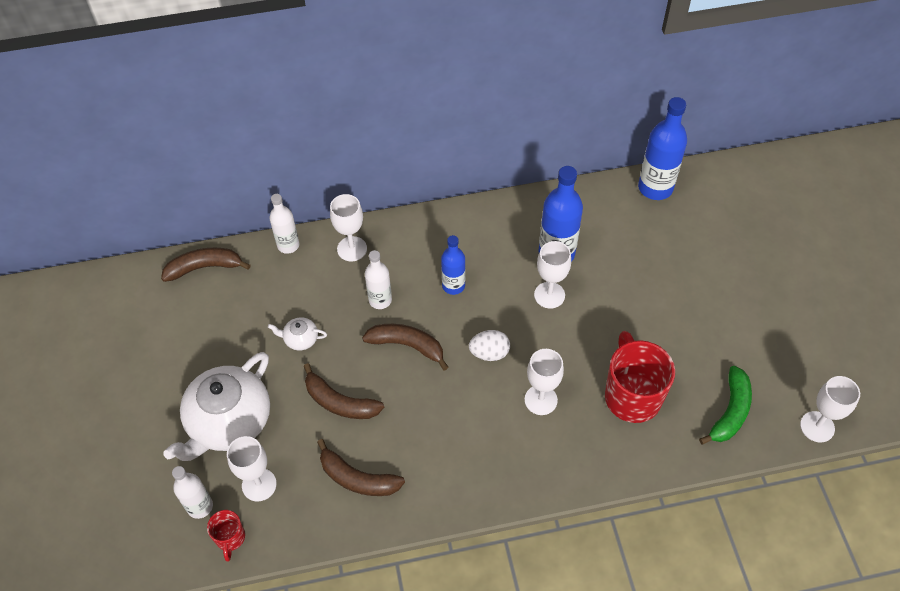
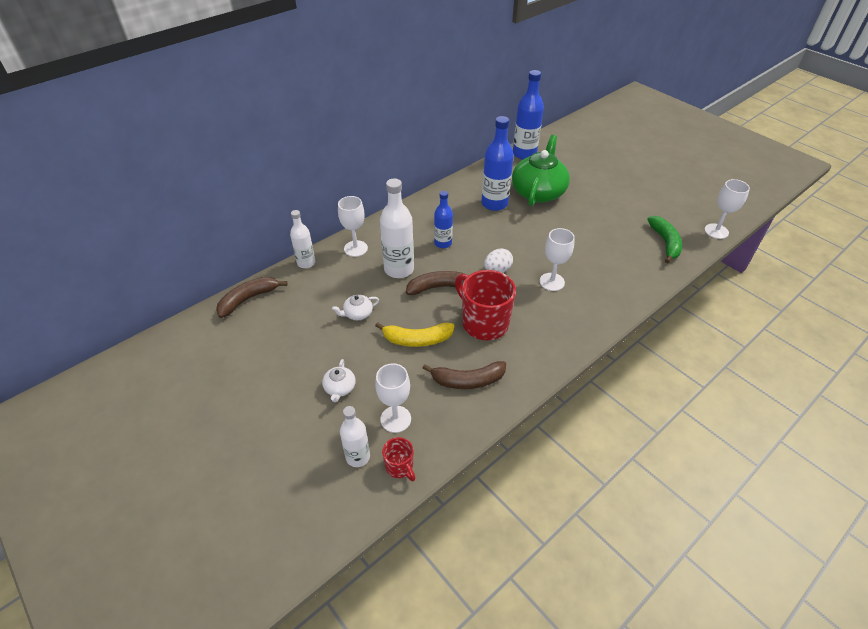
camera: 30 degrees left, 10 degrees down
white teapot [163,352,270,461] -> white teapot [322,359,356,402], size x0.42
brown banana [304,363,384,419] -> yellow banana [375,322,455,347]
white bottle [365,250,392,309] -> white bottle [380,178,414,278], size x1.62
white goblet [534,241,571,309] -> none
red mug [605,331,675,423] -> red mug moved to [455,270,516,340]
none -> green teapot [512,135,570,206]

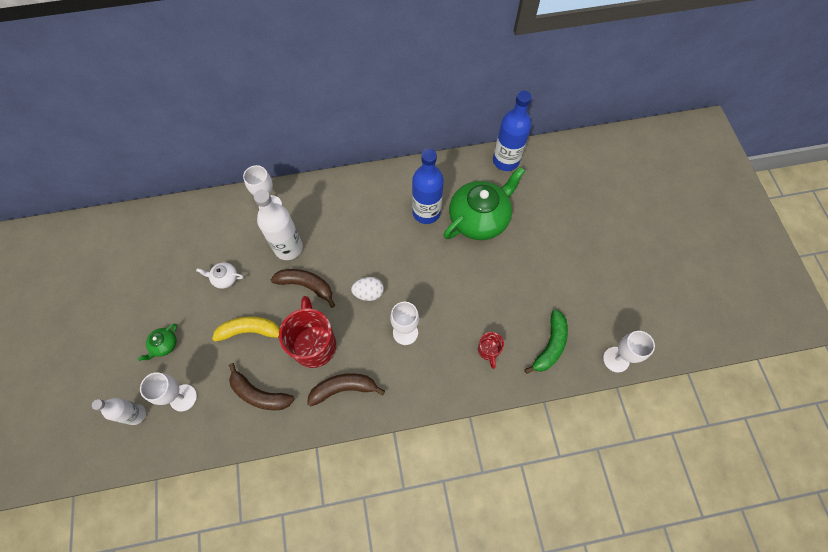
camera: 30 degrees right, 20 degrees up
brown banana [216,277,287,318] -> brown banana moved to [307,373,385,407]
white bottle [290,210,315,268] -> none
white teapot [322,359,356,402] -> green teapot [138,324,177,361]
yellow banana [375,322,455,347] -> yellow banana turned 150 degrees clockwise [212,317,280,341]
red mug [382,437,416,481] -> red mug moved to [478,332,504,369]
blue bottle [434,191,453,248] -> none

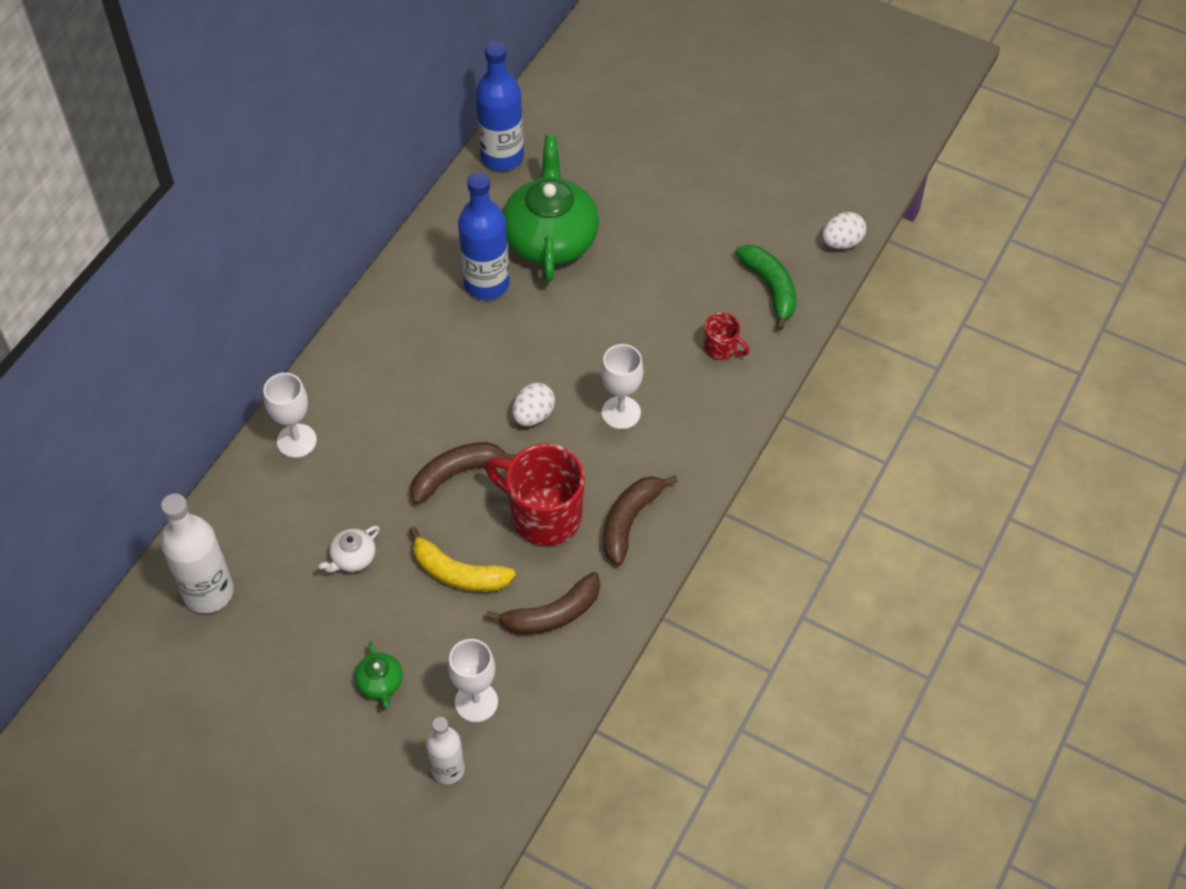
camera: 50 degrees left, 10 degrees down
yellow banana [212,317,280,341] -> yellow banana turned 105 degrees counterclockwise [409,527,516,592]
white bottle [254,189,303,260] -> white bottle moved to [161,494,234,613]
white goblet [603,331,655,372] -> white egg [822,212,866,249]

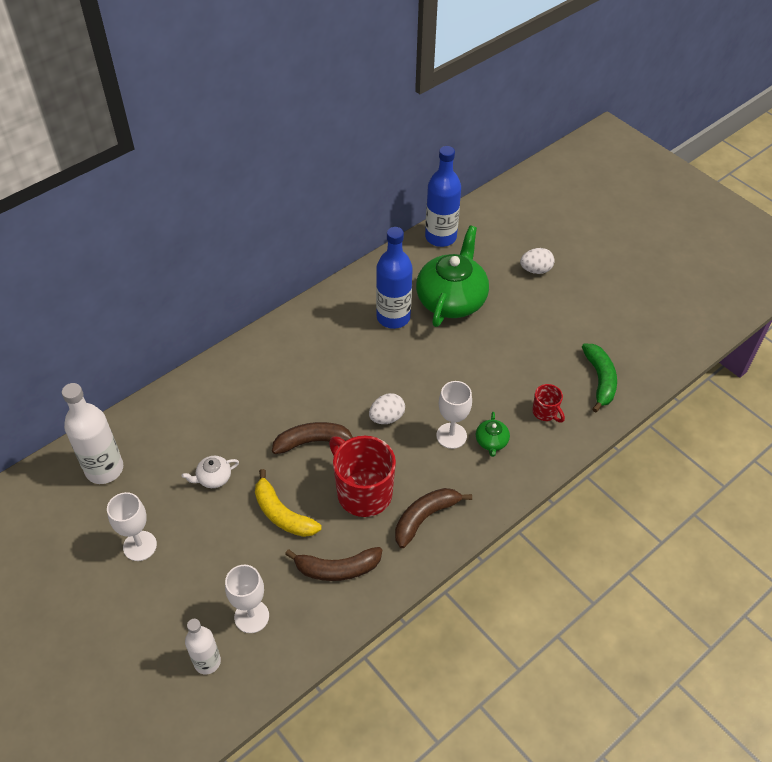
camera: 20 degrees right, 5 degrees down
white goblet [264,373,317,458] -> white goblet moved to [107,492,157,561]
green teapot [355,642,403,707] -> green teapot moved to [476,412,510,457]
white egg [822,212,866,249] -> white egg moved to [520,248,555,274]

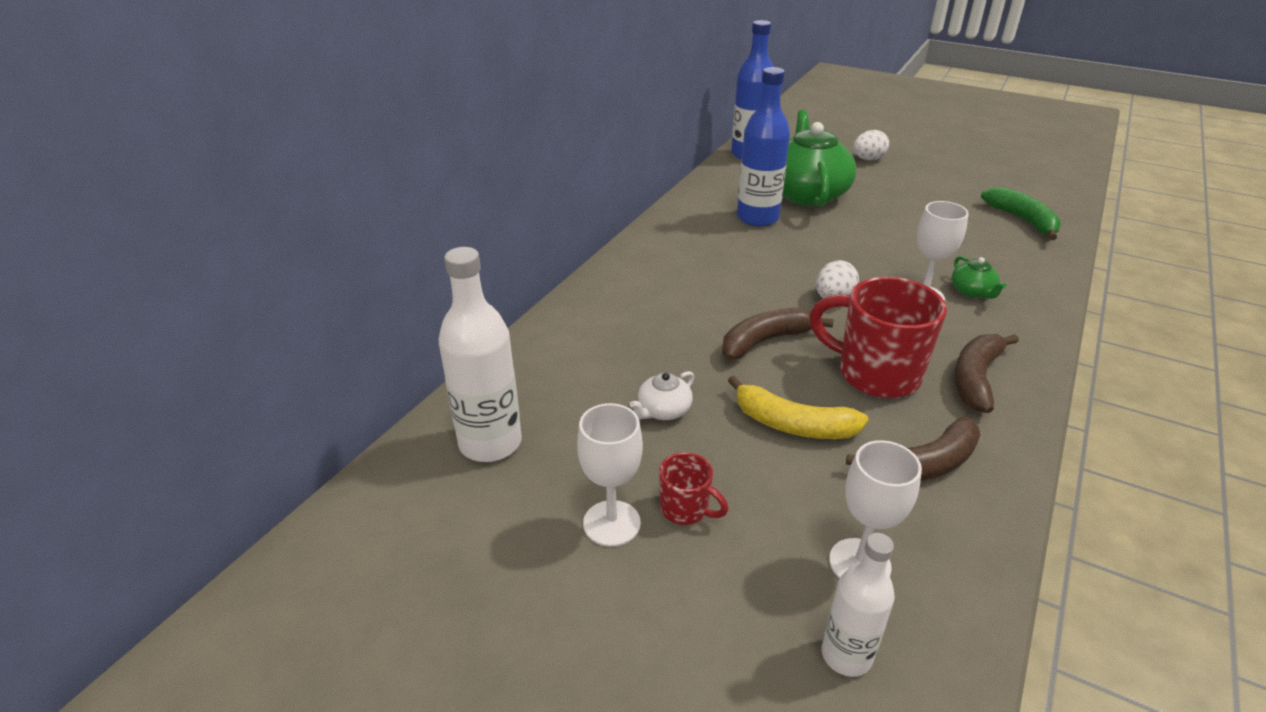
camera: 20 degrees left, 15 degrees down
red mug [532,384,565,422] -> red mug moved to [659,452,728,525]

